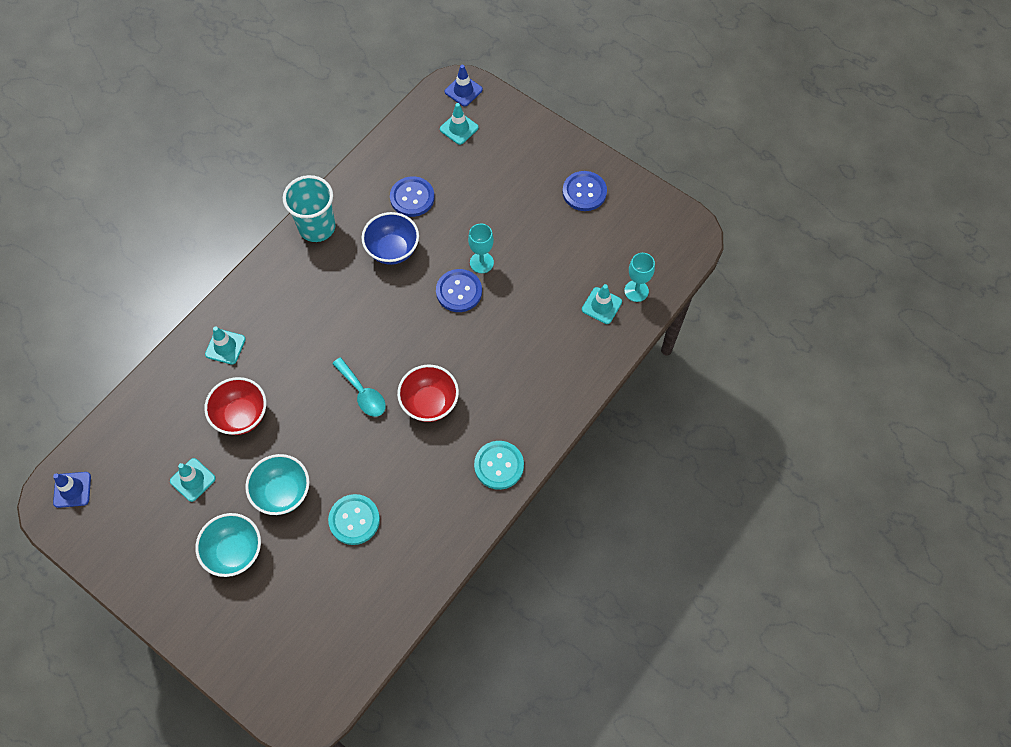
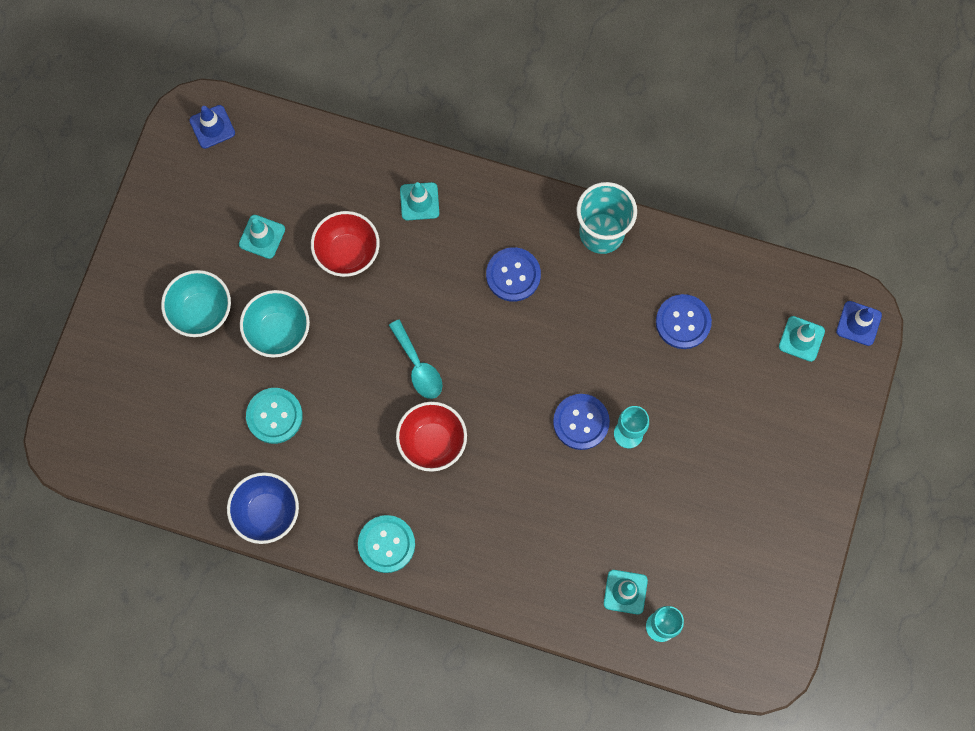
camera: 70 degrees right, 10 degrees up
turquoise spoon [332,358,386,417] -> turquoise spoon turned 60 degrees counterclockwise [389,320,442,399]
blue bowl [362,212,419,265] -> blue bowl moved to [227,472,299,544]
blue button [562,171,607,211] -> blue button moved to [486,247,541,302]

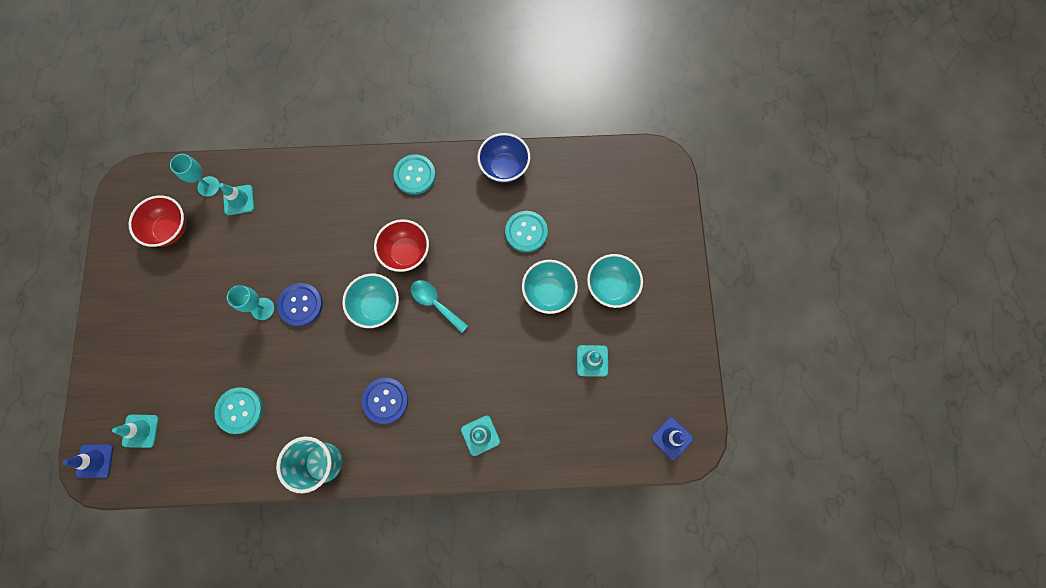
camera: 160 degrees right, 0 degrees up
red bowl [311,211,380,277] -> red bowl moved to [129,195,186,247]
blue button [656,294,712,349] -> turquoise button [214,387,263,434]
none -> turquoise bowl [342,274,399,328]

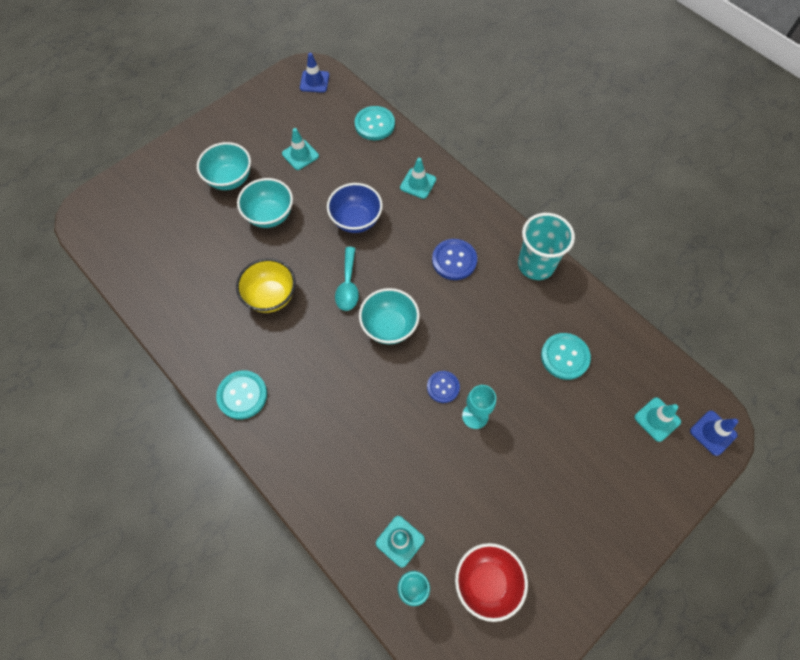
camera: 130 degrees left, 10 degrees down
blue button [277,283,323,326] -> blue button [427,371,460,403], size x0.67
red bowl [374,219,429,272] -> none
blue bowl [477,133,530,183] -> blue bowl moved to [327,183,383,233]
turquoise button [505,211,548,252] -> turquoise button moved to [355,106,395,140]
none -> yellow bowl [236,258,296,313]

